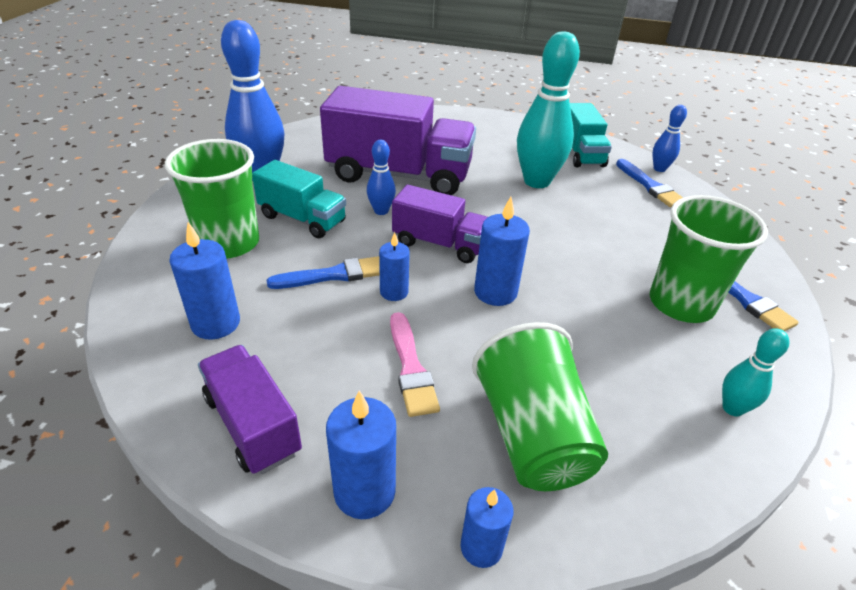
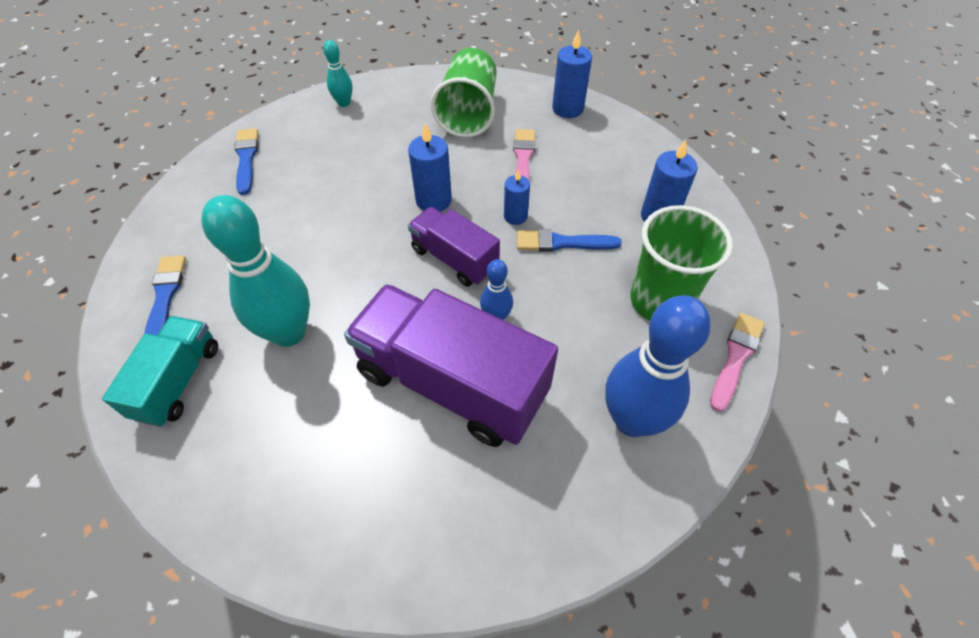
camera: 160 degrees left, 15 degrees up
purple truck [198,345,302,474] -> none
turquoise truck [252,160,346,238] -> none
blue candle [461,487,514,568] -> none
green cup [650,195,768,323] -> none
blue bowling pin [652,105,687,172] -> none
none -> pink brush [710,313,765,412]

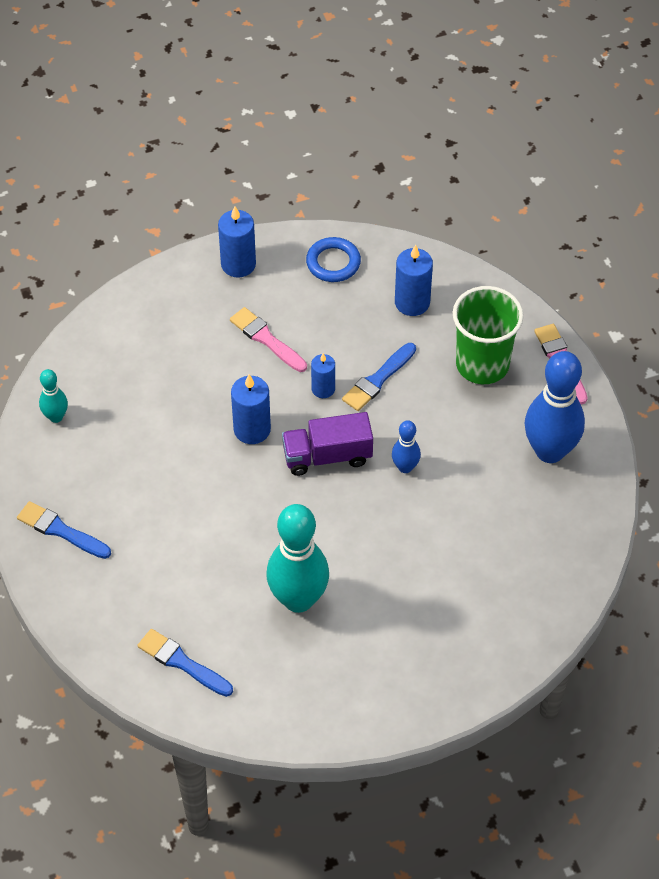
camera: 50 degrees left, 0 degrees up
turquoise truck [102,316,218,427] -> none
purple truck [344,284,558,447] -> none
green cup [431,48,497,138] -> none
none -> blue ring [306,237,361,282]

